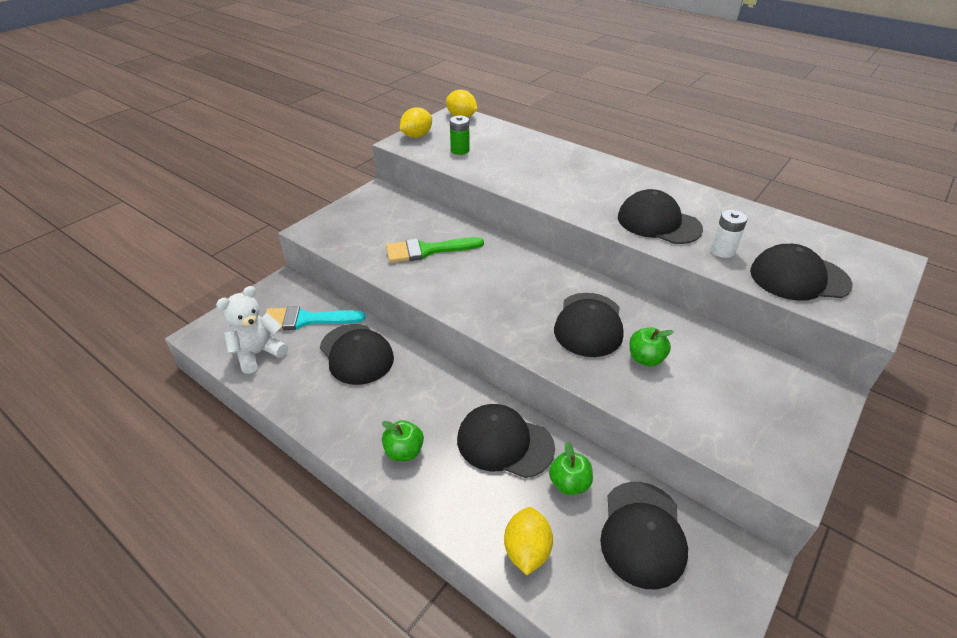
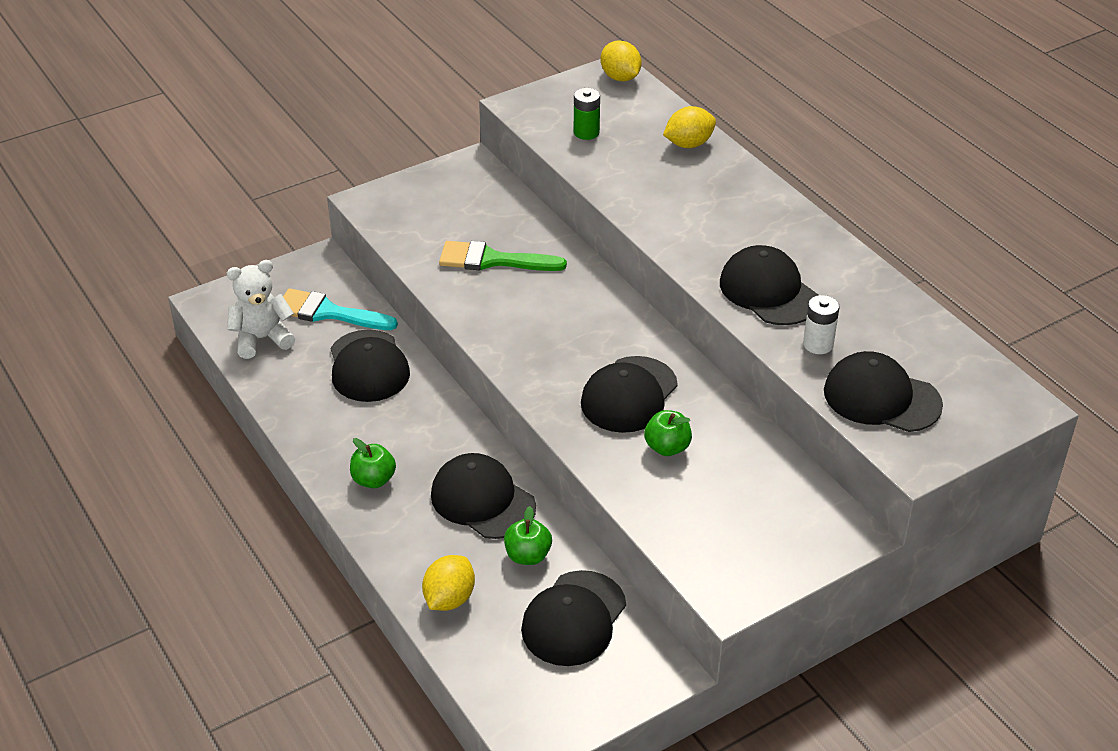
camera: 20 degrees right, 0 degrees up
yellow lemon [400,107,432,138] -> yellow lemon moved to [663,106,716,148]

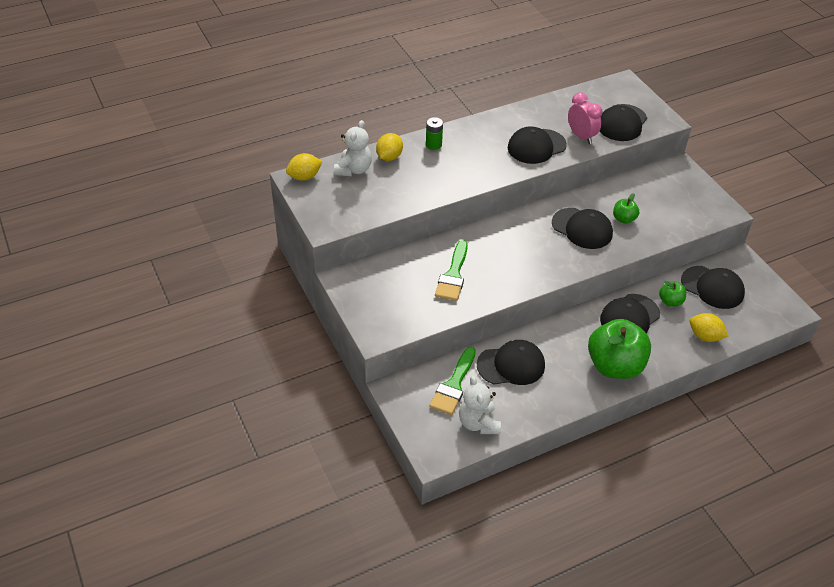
camera: 85 degrees left, 5 degrees up
turquoise brush [283,289,398,330] -> green brush [429,347,476,415]
green apple [350,438,396,488] -> green apple [588,319,651,379], size x2.18
green battery [574,88,600,140] -> green battery moved to [426,117,443,150]
yellow lemon [663,106,716,148] -> yellow lemon turned 45 degrees clockwise [376,133,403,161]
white battery [803,295,840,354] -> pink clock [568,92,602,144]
none -> white teddy bear [334,120,372,176]

